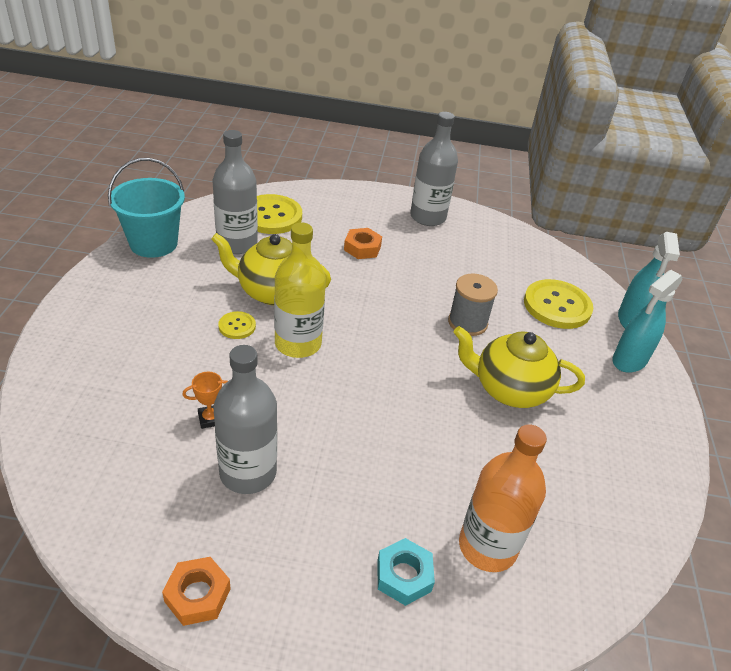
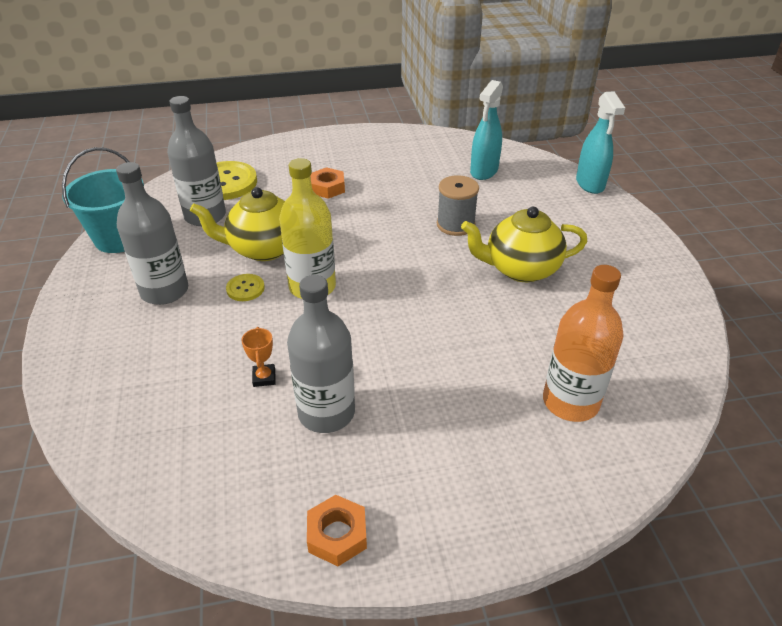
camera: 15 degrees left, 0 degrees up
orange trophy [182,372,228,429] -> orange trophy turned 60 degrees counterclockwise [241,327,276,387]
turquoise nut [377,538,435,606] -> none
grey bottle [410,112,458,226] -> grey bottle moved to [116,162,189,305]
yellow button [524,279,593,329] -> none
turquoise spray bottle [612,270,683,373] -> turquoise spray bottle moved to [470,80,503,180]

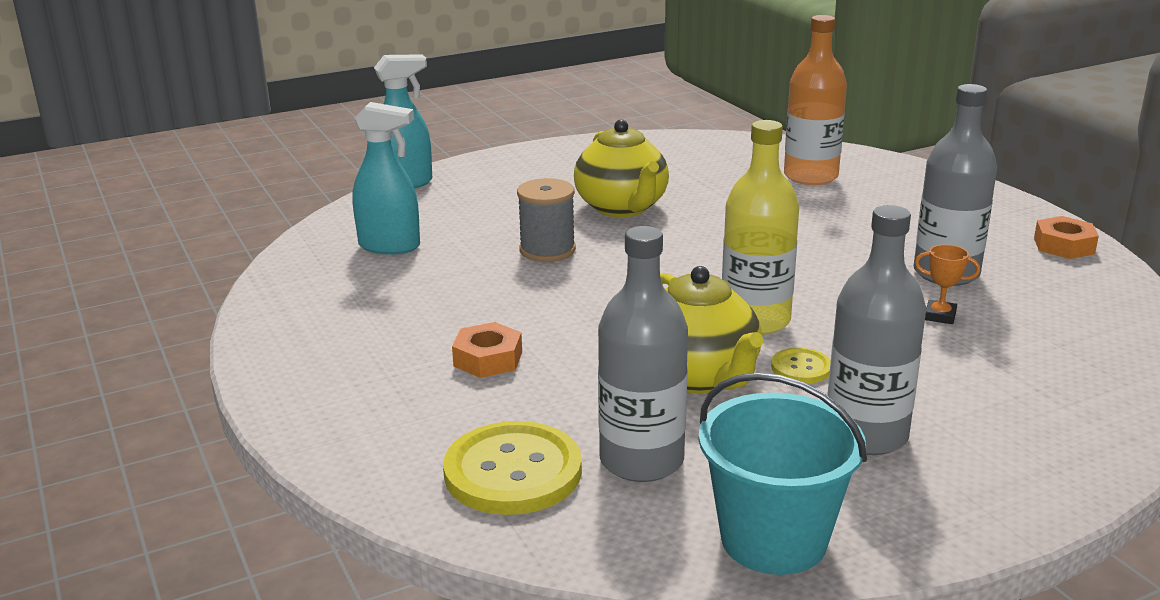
camera: 105 degrees left, 15 degrees down
orange trophy [241,327,276,387] -> orange trophy turned 45 degrees clockwise [915,245,980,324]

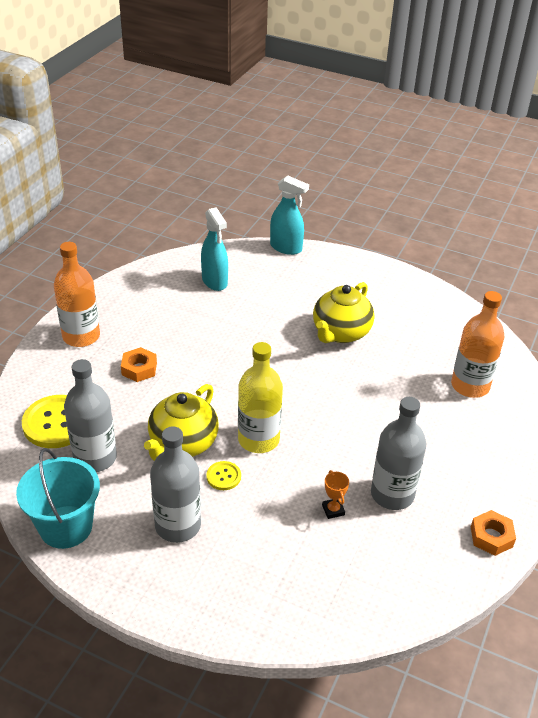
camera: 50 degrees right, 15 degrees up
grey spool [517,178,576,262] -> none
none -> orange bottle [54,242,100,347]

